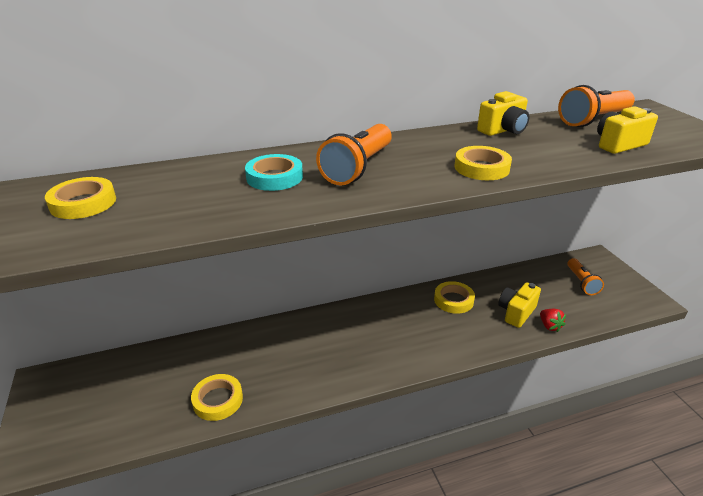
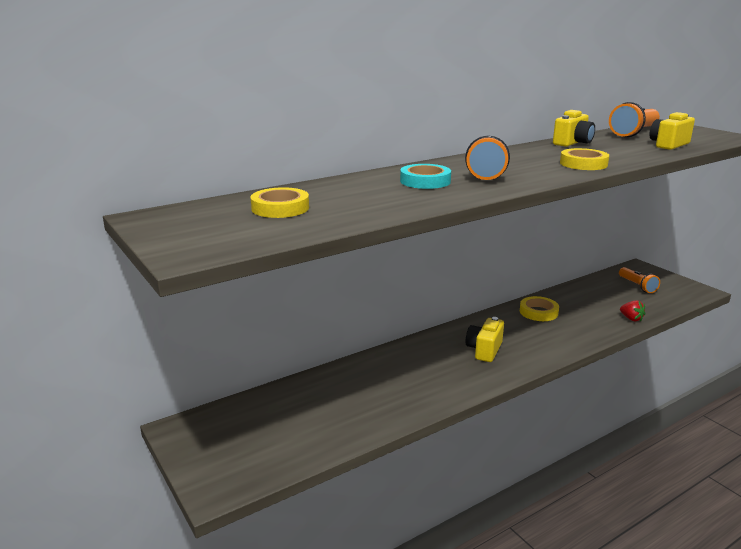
camera: 15 degrees left, 10 degrees down
yellow tape [191,374,243,421] -> none
yellow camera [498,282,541,328] -> yellow camera moved to [466,317,504,362]

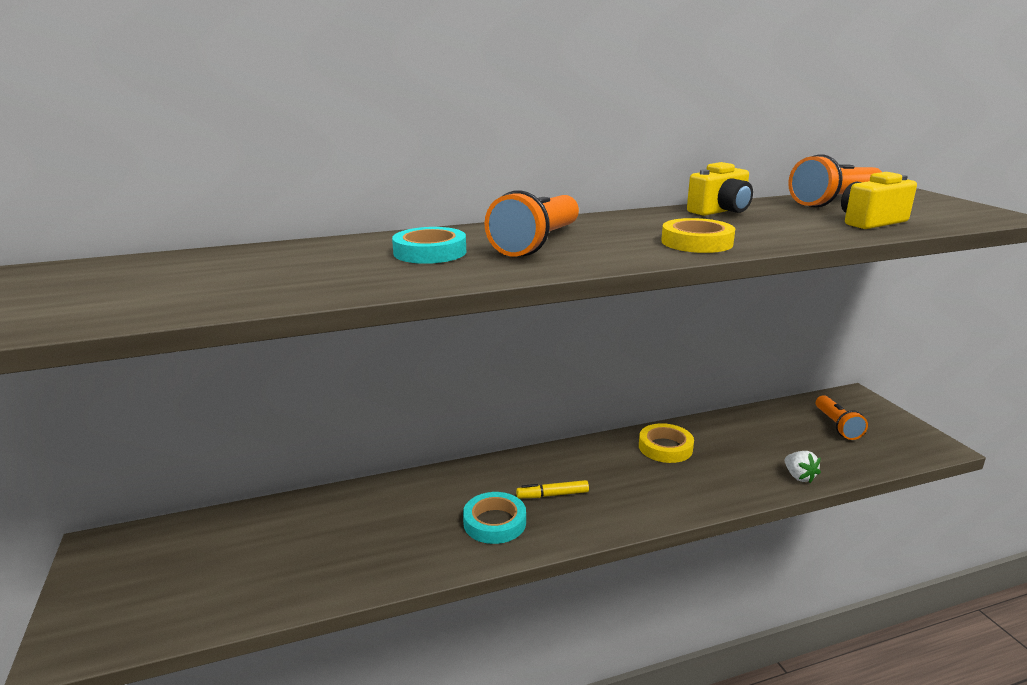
camera: 15 degrees right, 0 degrees up
yellow tape [251,187,309,218] -> none
yellow camera [466,317,504,362] -> yellow marker [516,480,589,498]
red strawberry [620,300,646,322] -> white strawberry [784,451,821,483]
none -> turquoise tape [463,492,526,544]

